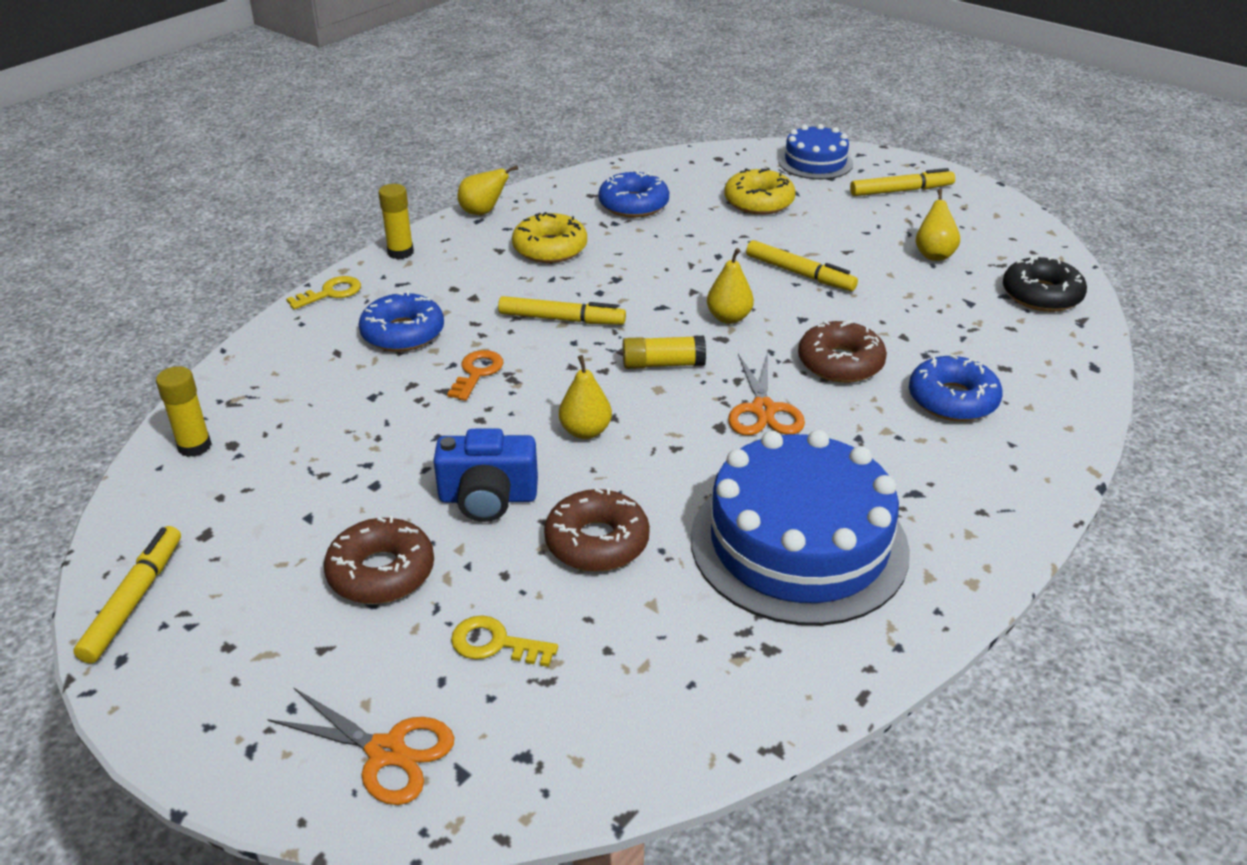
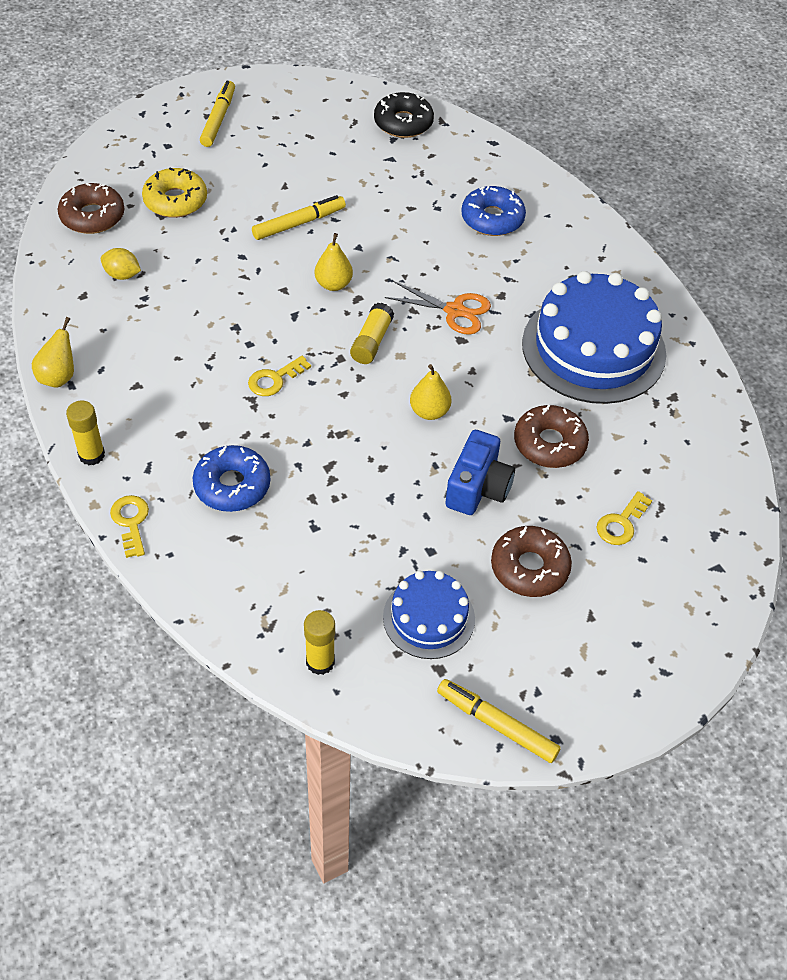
camera: 70 degrees left, 15 degrees up
orange scissors [267,687,455,805] -> none
orange key [447,350,504,401] -> none
yellow marker [498,296,626,325] -> yellow key [248,356,311,396]
yellow donut [512,212,587,263] -> none
blue donut [598,170,669,218] -> yellow lemon [101,248,141,280]
blue cake [778,124,853,179] -> blue cake moved to [383,571,475,659]
brown donut [798,320,887,383] -> brown donut moved to [58,183,125,234]
yellow pear [916,189,960,261] -> none

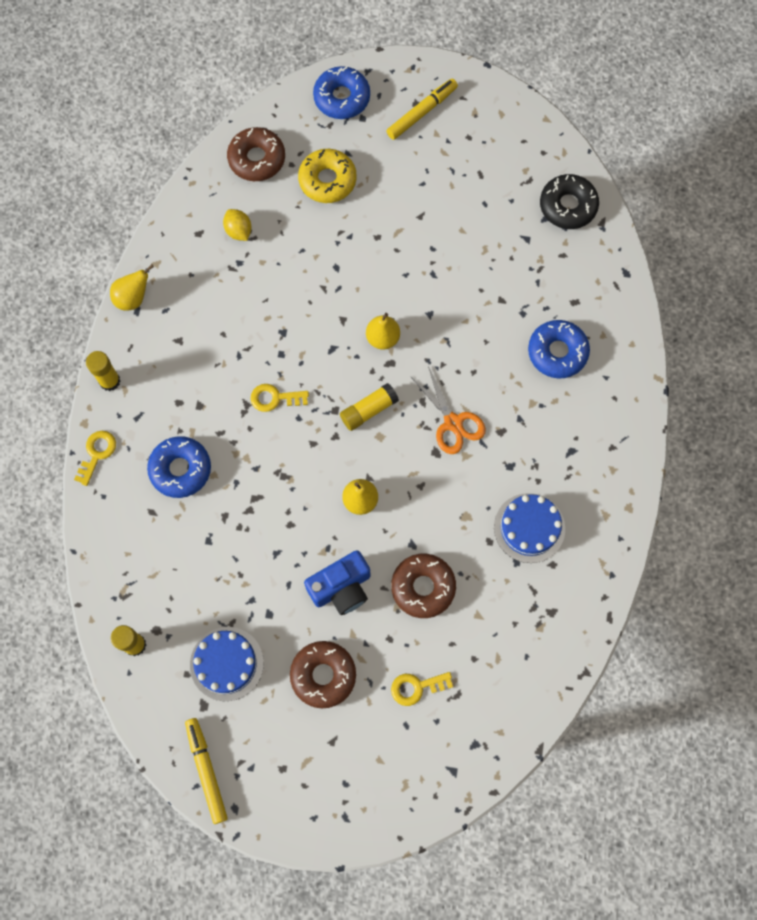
camera: 40 degrees right, 20 degrees up
yellow marker [252,195,346,240] -> none
blue cake [522,271,666,404] -> blue cake [494,493,565,563], size x0.54
none -> blue donut [313,66,370,119]

